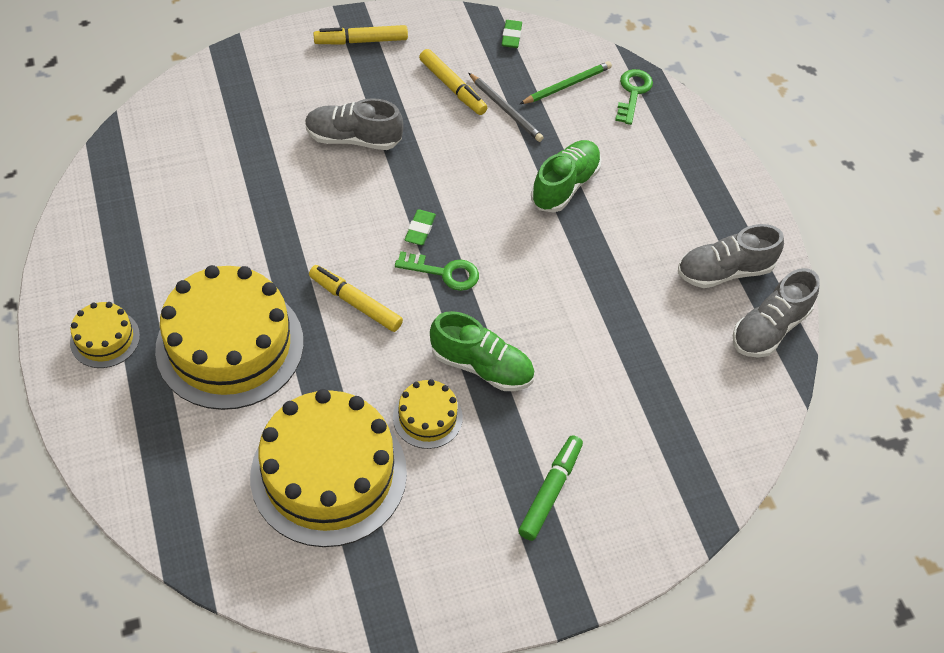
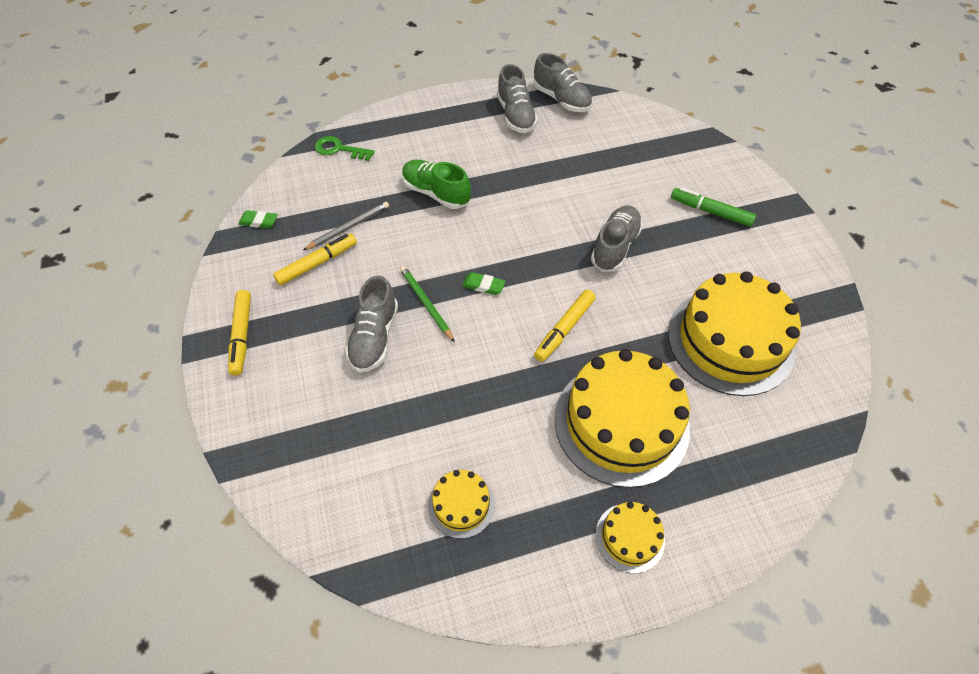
camera: 85 degrees left, 0 degrees up
yellow cake [393,379,463,449] -> yellow cake moved to [428,470,495,539]
green key [395,251,479,291] -> none
green shoe [430,311,535,391] -> grey shoe [591,205,643,272]
green pencil [520,61,612,104] -> green pencil moved to [400,265,455,342]

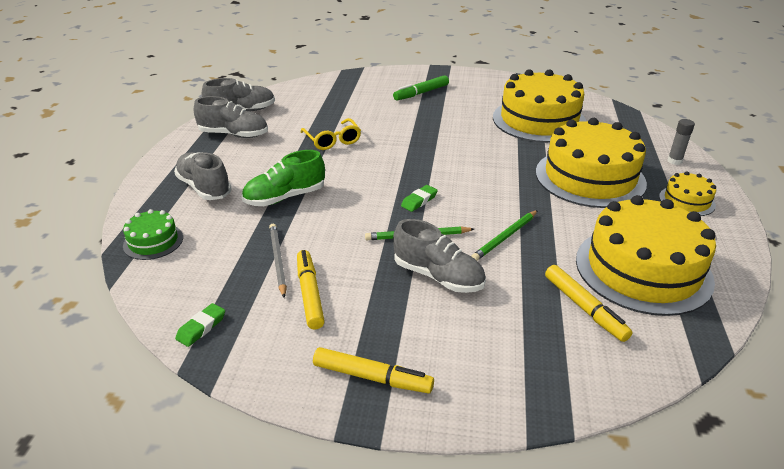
camera: 65 degrees left, 20 degrees down
green key [315,136,375,161] -> green cake [123,209,183,260]
yellow cake [428,470,495,539] -> yellow cake [576,195,716,316], size x2.15
yellow marker [534,290,596,362] -> yellow marker moved to [545,265,632,342]
grey shoe [591,205,643,272] -> grey shoe moved to [174,152,232,200]
none -> yellow glasses [301,118,361,150]
none -> green pencil [471,210,538,261]
none -> grey glue stick [668,119,695,165]

